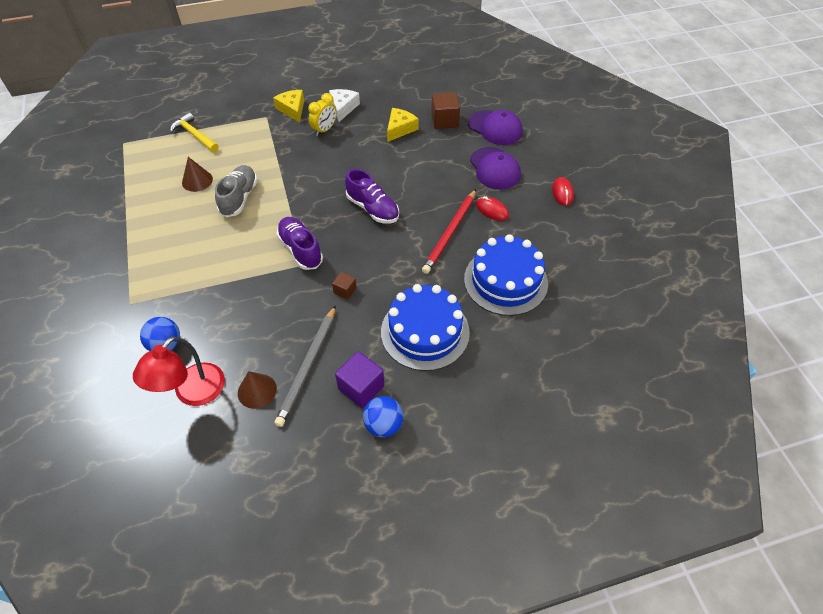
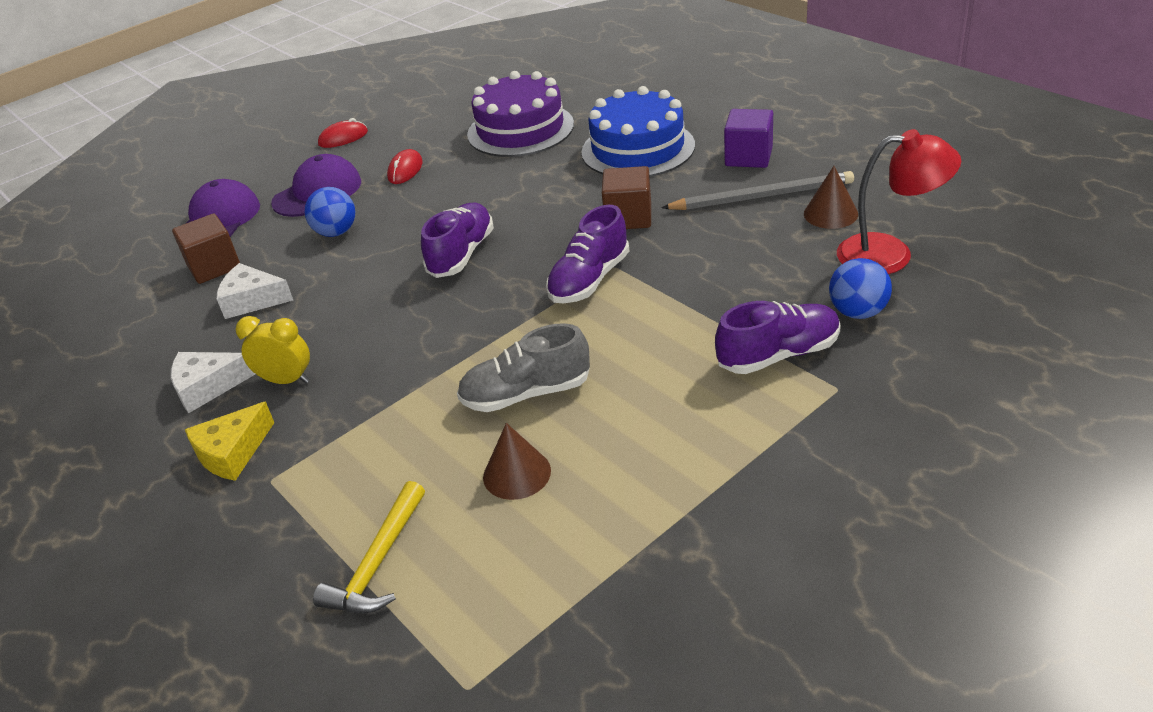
camera: 110 degrees left, 15 degrees down
brown cube [332,272,357,300] -> brown cube [602,166,651,229], size x1.76
blue ball [363,396,403,437] -> blue ball moved to [305,187,355,237]
yellow cheese [387,108,418,142] -> white cheese [216,263,293,319]
red pencil [422,189,476,274] -> none
blue cake [464,234,548,316] -> purple cake [467,71,574,157]
none -> purple shoe [715,301,841,374]

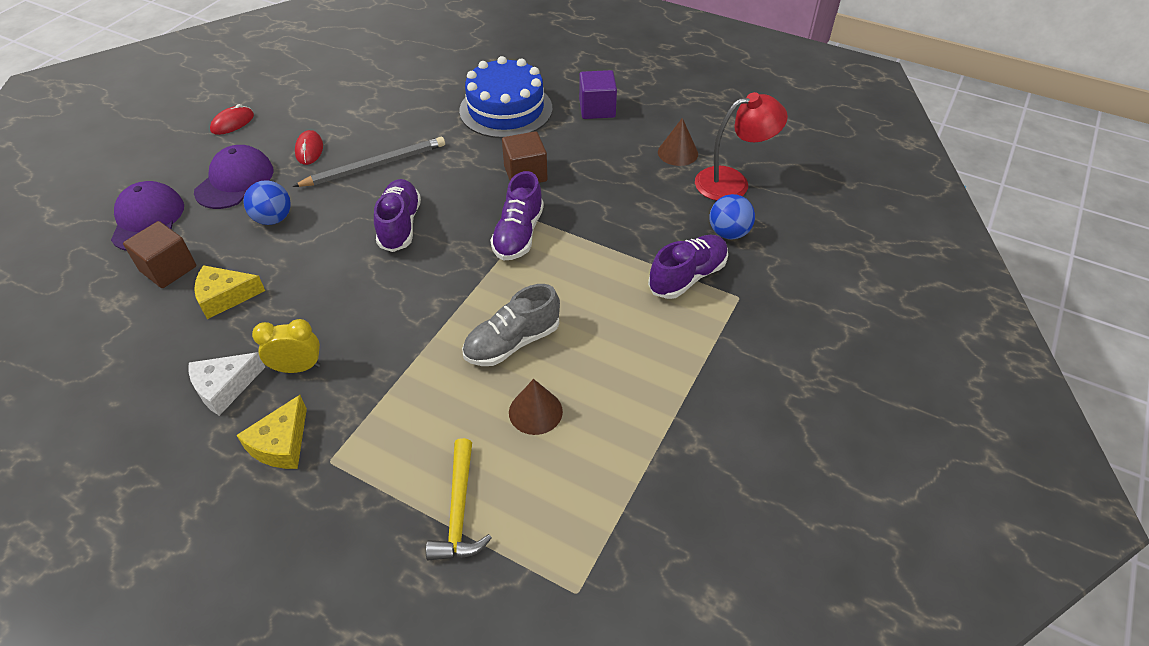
camera: 25 degrees left, 10 degrees up
white cheese [216,263,293,319] -> yellow cheese [194,265,265,319]
purple cake [467,71,574,157] -> none
grey pencil [661,171,854,210] -> grey pencil moved to [293,137,445,187]

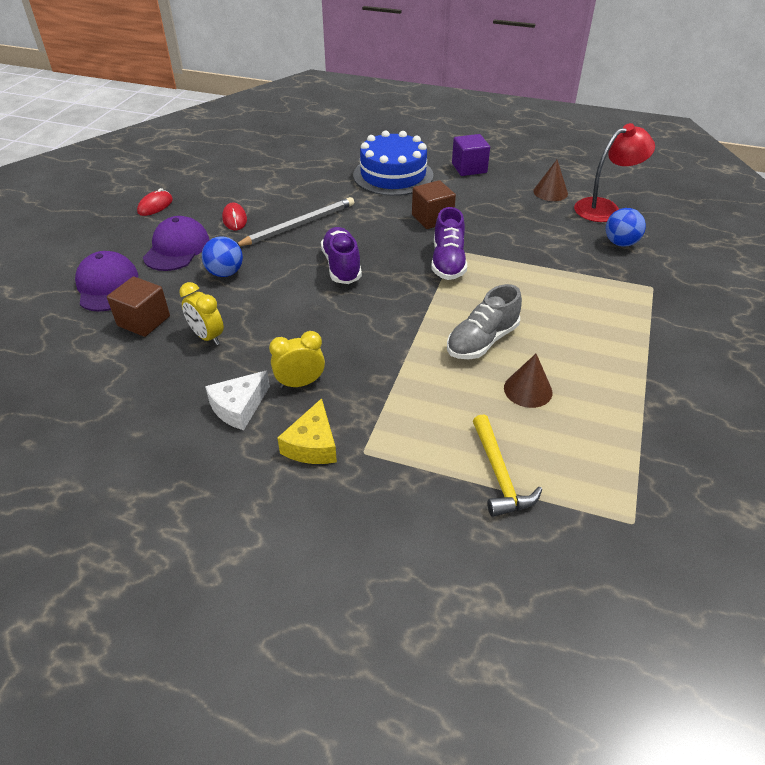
camera: 10 degrees left, 5 degrees down
yellow cheese [194,265,265,319] -> yellow clock [179,282,224,345]
purple shoe [648,235,728,299] -> none

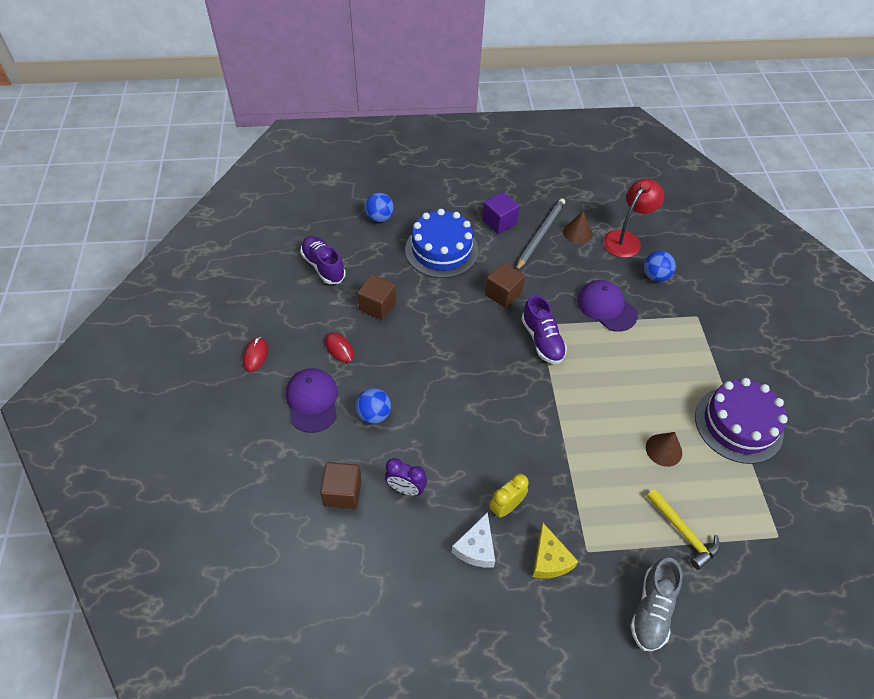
camera: 25 degrees left, 10 degrees up
purple cap [75,251,138,312] -> purple cap moved to [577,280,638,332]
yellow clock [179,282,224,345] -> purple clock [385,458,427,496]
grey pencil [237,197,354,246] -> grey pencil moved to [516,198,565,270]
purple shoe [321,227,362,284] -> purple shoe moved to [300,236,346,284]
grey shoe [447,284,522,359] -> grey shoe moved to [630,558,683,651]
none -> brown cube [357,274,396,320]
none -> blue ball [365,193,394,222]
none -> purple cake [695,378,788,464]

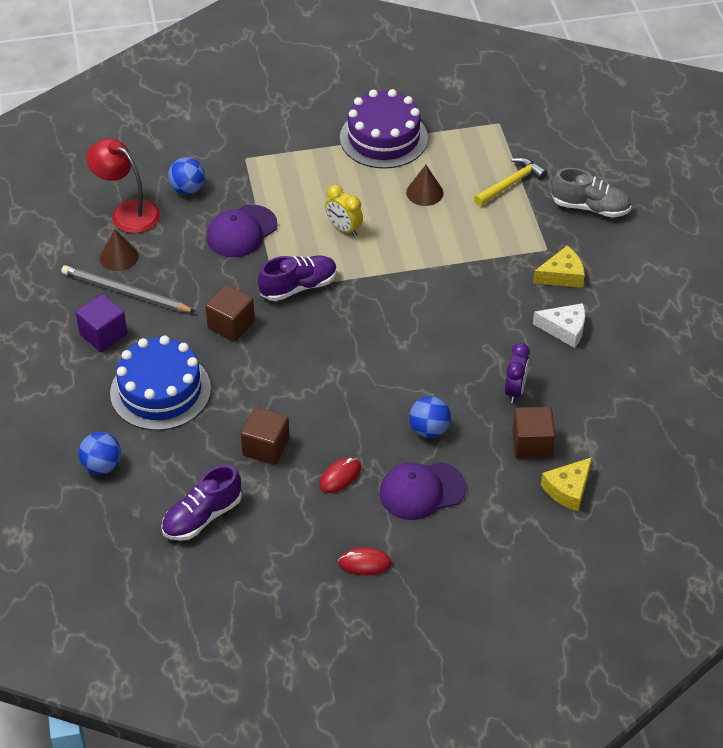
camera: 95 degrees left, 5 degrees down
yellow clock [489,474,529,518] -> yellow clock moved to [325,185,363,236]
none -> yellow cheese [541,457,592,511]

